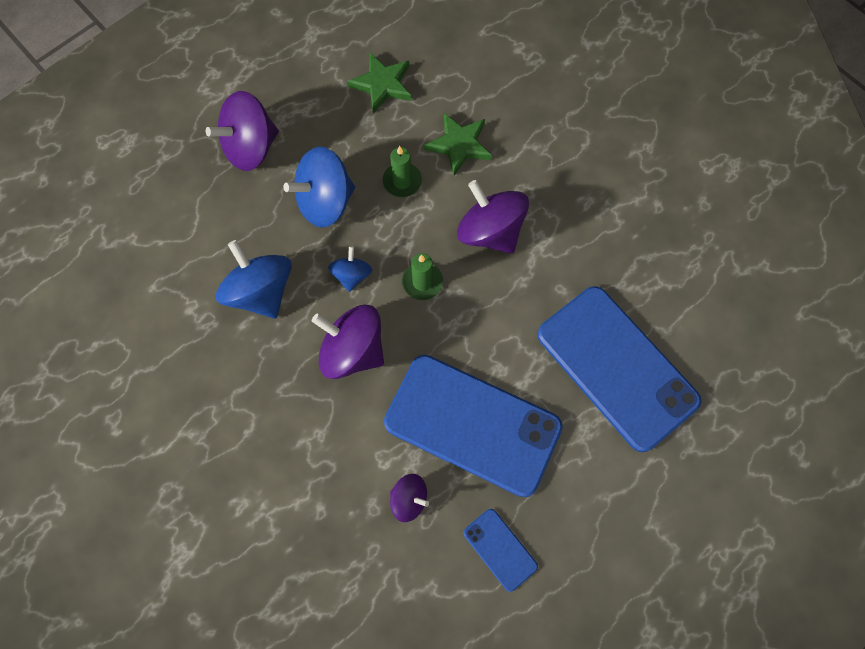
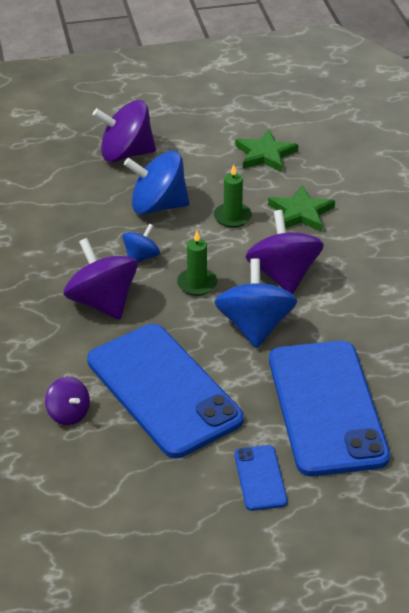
camera: 30 degrees right, 30 degrees down
blue spinning top [216,240,292,319] -> blue spinning top moved to [215,258,297,348]
blue phone [463,509,538,592] -> blue phone moved to [234,445,288,511]

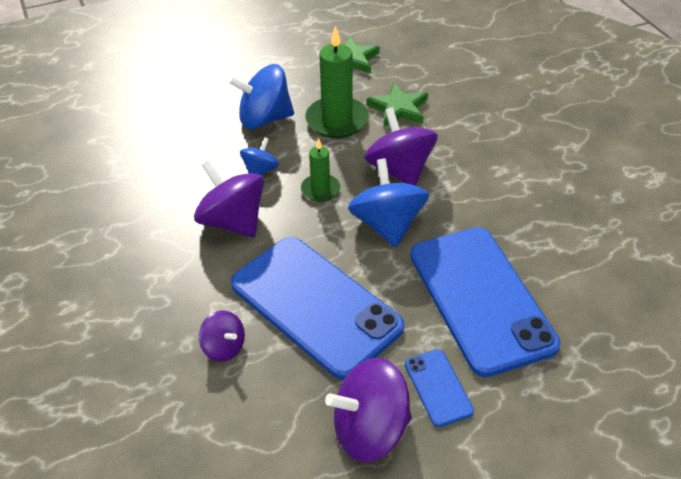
camera: 10 degrees left, 5 degrees up
purple spinning top [93,100,156,162] -> purple spinning top moved to [325,358,412,462]
green candle [214,164,252,227] -> green candle [305,26,369,138], size x1.75

